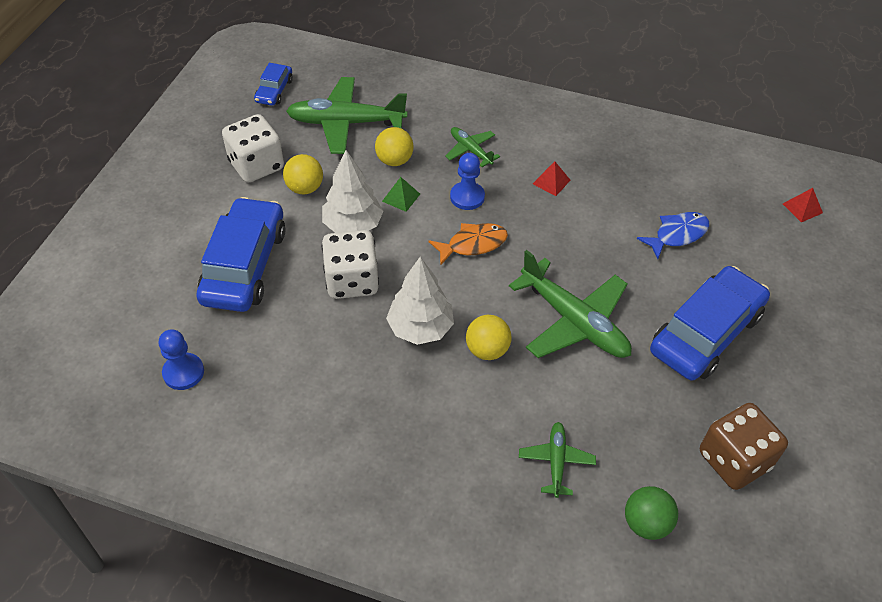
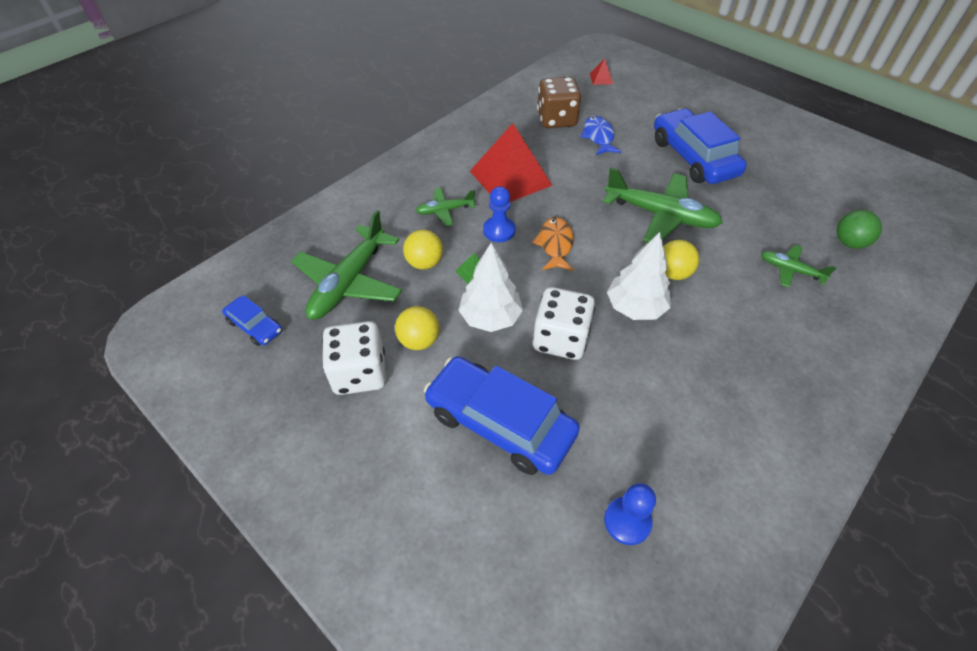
camera: 65 degrees left, 0 degrees up
green plane [509,250,632,358] -> green plane turned 45 degrees clockwise [603,167,723,242]
red pyramid [533,162,570,196] -> red pyramid [470,123,553,202], size x2.48
brown dice [700,403,788,490] -> brown dice moved to [537,77,581,128]

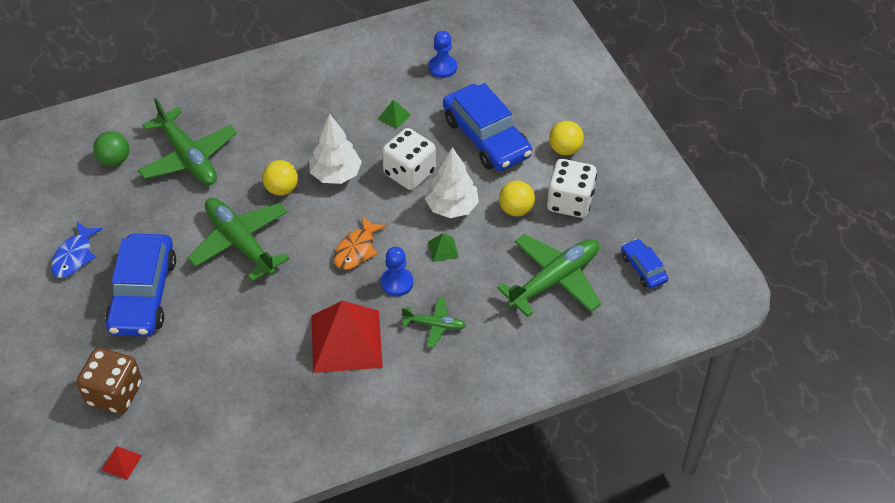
camera: 155 degrees left, 0 degrees up
yellow ball [403,230,443,269] -> yellow ball moved to [549,121,584,155]
brown dice [537,77,581,128] -> brown dice moved to [76,348,142,414]
blue fish [581,116,621,155] -> blue fish moved to [51,222,103,278]
green plane [761,245,836,287] -> green plane [138,98,237,185], size x1.93
none -> green pyramid [378,99,411,129]

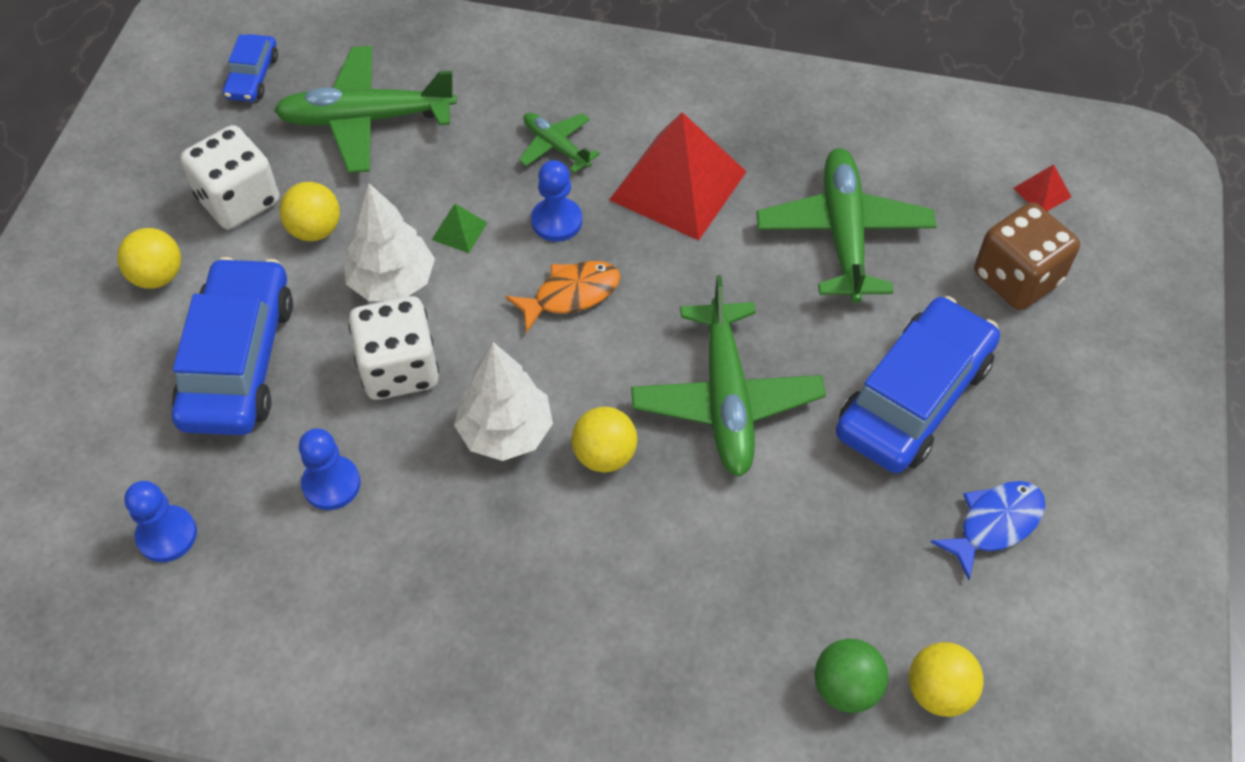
camera: 145 degrees left, 5 degrees up
green plane [138,98,237,185] -> green plane moved to [756,148,936,303]
green pyramid [378,99,411,129] -> blue pawn [299,428,361,510]
none -> yellow ball [909,642,983,717]

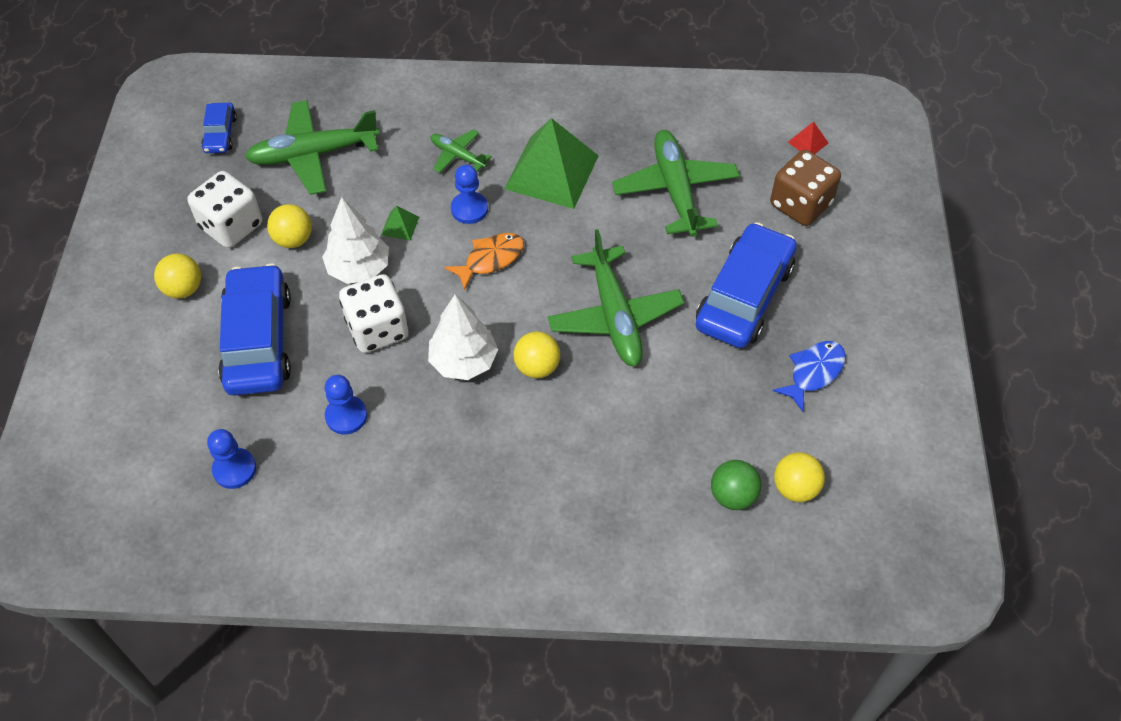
camera: 10 degrees left, 0 degrees up
red pyramid [609,112,747,241] -> green pyramid [504,118,599,209]

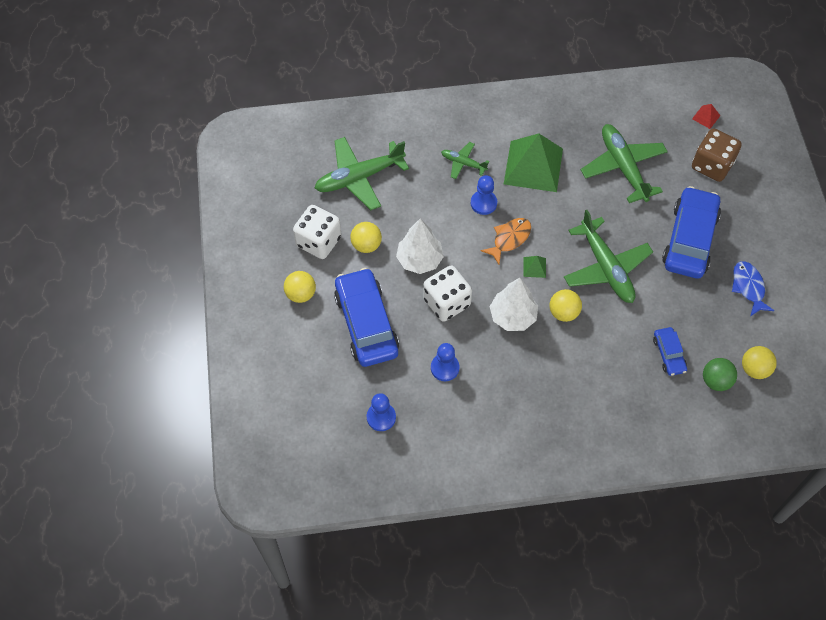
camera: 10 degrees left, 5 degrees up
blue car [201,103,237,153] -> blue car moved to [653,327,687,376]
green pyramid [381,206,419,241] -> green pyramid moved to [523,256,546,278]
blue fish [773,341,846,412] -> blue fish turned 45 degrees counterclockwise [732,261,774,316]

